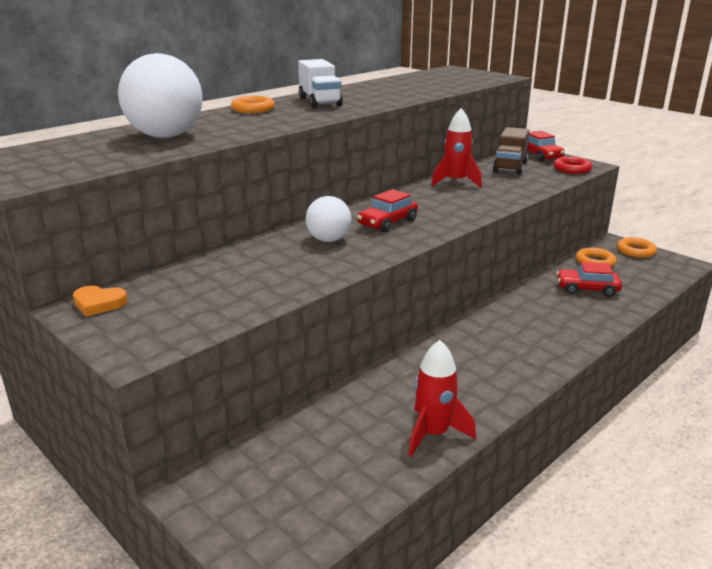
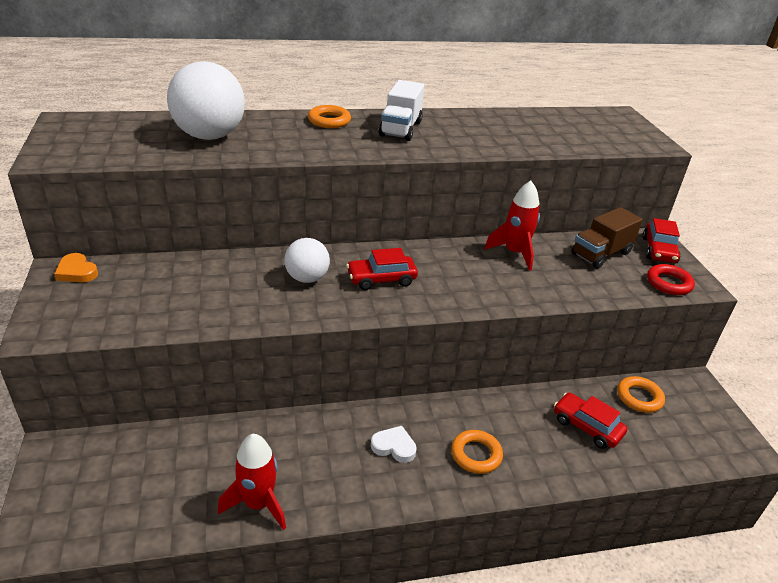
camera: 30 degrees right, 10 degrees up
orange ring [617,237,657,258] -> orange ring moved to [451,430,503,474]
none -> white heart [371,426,417,463]

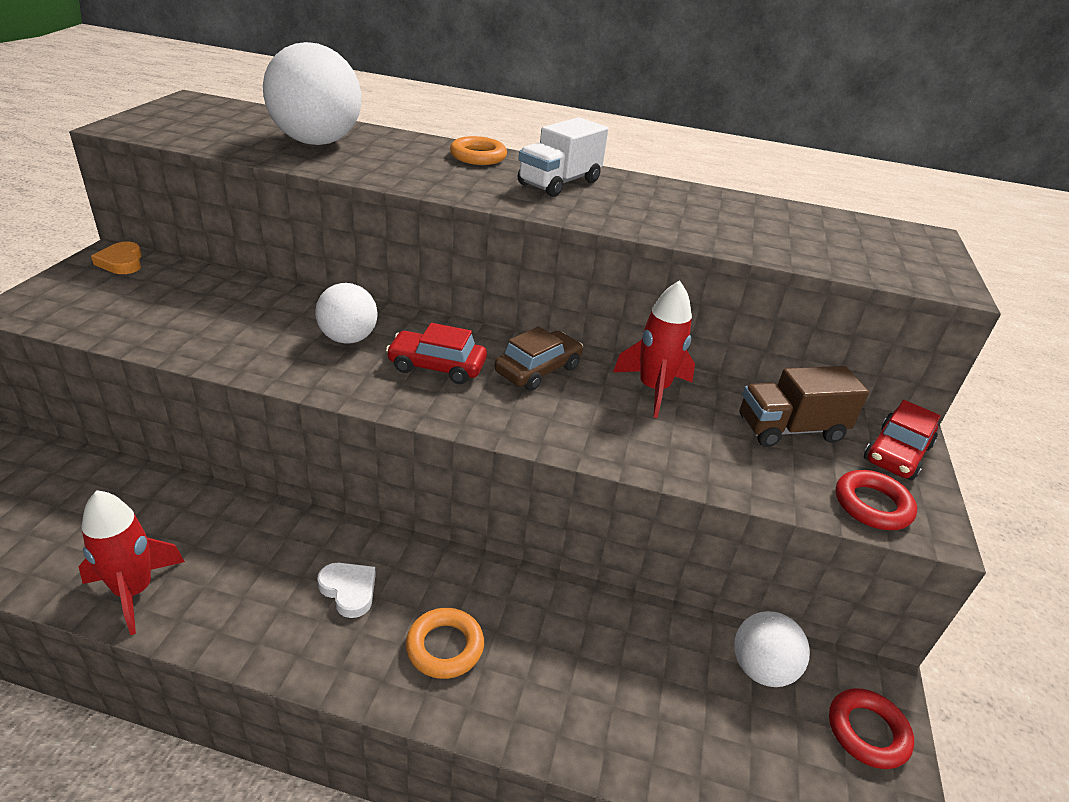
camera: 25 degrees right, 0 degrees up
red car [554,393,627,449] -> none
orange ring [618,376,665,413] -> white ball [734,611,810,687]
none -> brown car [494,326,583,391]
none -> red ring [829,688,914,769]

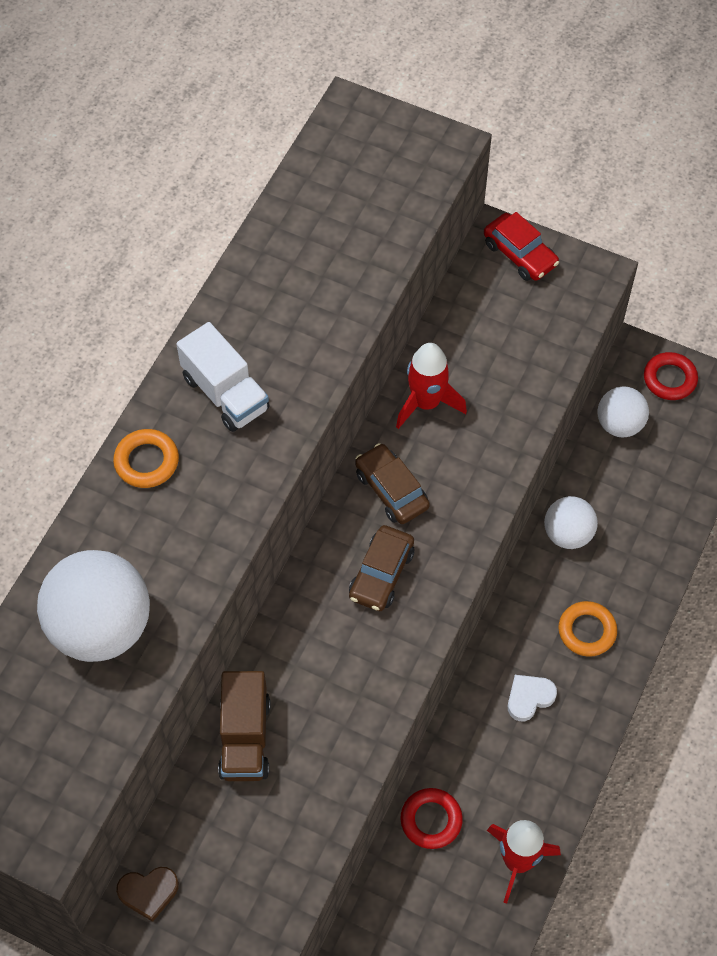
camera: 75 degrees left, 25 degrees up
orange heart [91,242,142,274] -> brown heart [116,867,179,922]
white ball [315,283,378,344] -> white ball moved to [544,496,598,549]
red car [386,323,487,384] -> brown car [349,525,414,611]
brown truck [740,366,869,447] -> brown truck moved to [218,671,271,781]
red ring [836,470,917,530] -> red ring moved to [400,788,463,849]

